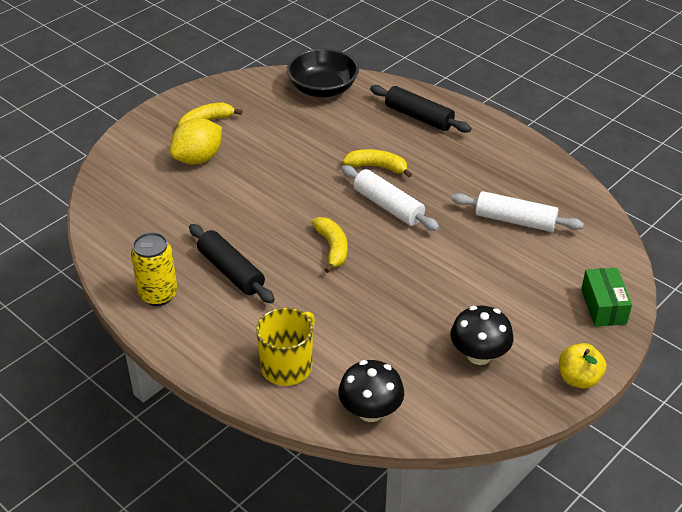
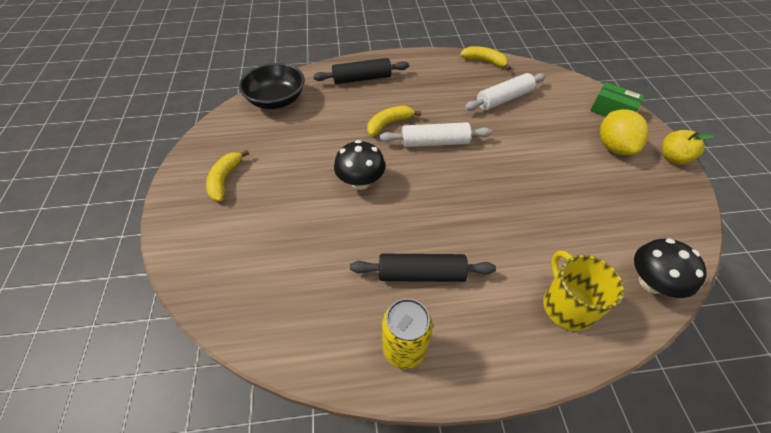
camera: 50 degrees left, 10 degrees up
yellow lemon [170,118,222,165] -> yellow lemon moved to [600,109,649,155]
yellow banana [311,217,348,273] -> yellow banana moved to [460,46,511,70]
black mushroom [450,306,514,365] -> black mushroom moved to [334,140,385,190]

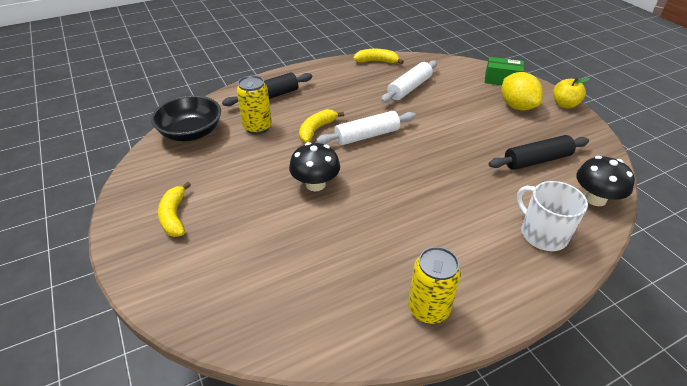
camera: 20 degrees left, 10 degrees down
black rolling pin [350,254,496,282] -> black rolling pin moved to [489,135,589,170]
yellow mug [543,251,624,331] -> white mug [517,181,588,251]
none -> yellow can [236,75,272,134]

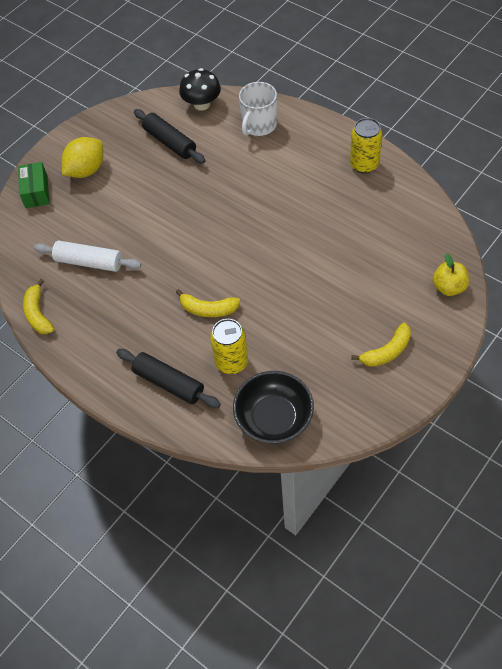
camera: 110 degrees left, 15 degrees up
black mushroom [289,142,340,191] -> none
white rolling pin [316,111,416,145] -> none
yellow apple [553,78,590,109] -> yellow apple moved to [433,253,469,296]

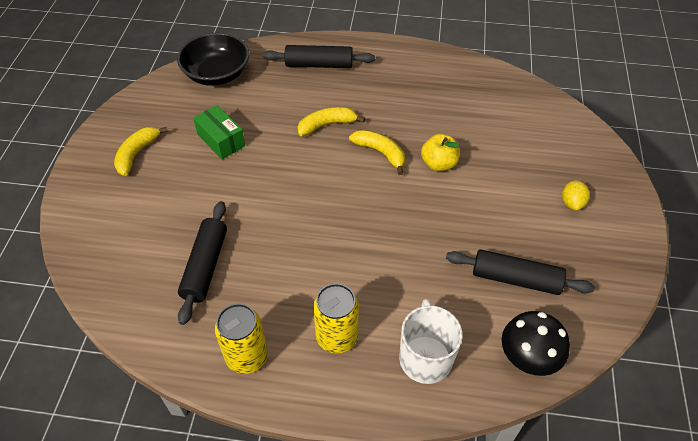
camera: 145 degrees right, 5 degrees down
green box [18,162,50,208] -> green box moved to [193,105,245,159]
yellow banana [23,279,54,334] -> yellow banana moved to [349,130,405,175]
white rolling pin [34,241,141,272] -> none
yellow lemon [61,137,103,178] -> yellow lemon [562,180,590,210], size x0.55
yellow can [210,319,248,374] -> yellow can moved to [313,283,359,354]
yellow apple [433,253,469,296] -> yellow apple moved to [421,134,460,171]
none -> black rolling pin [178,201,227,325]

